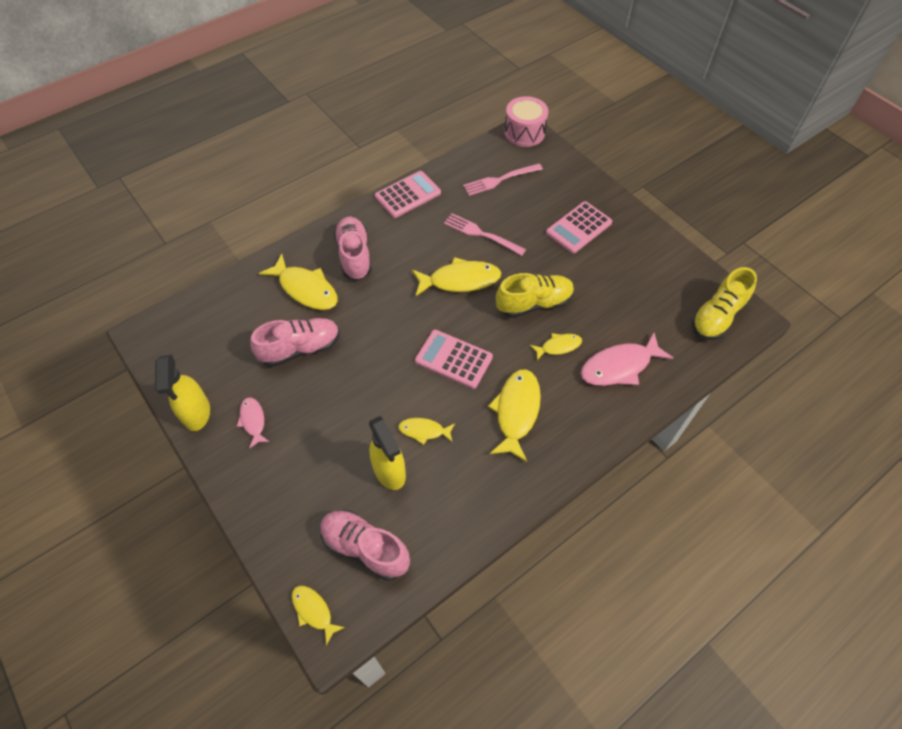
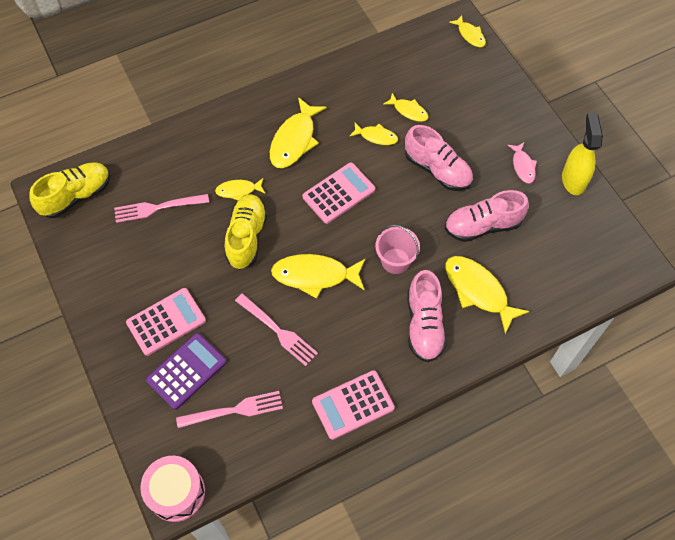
camera: 170 degrees left, 5 degrees up
pink shoe [320,510,410,581] -> pink shoe moved to [405,125,473,191]
yellow spray bottle [369,416,406,490] -> yellow fish [383,93,428,122]
pink calculator [415,330,493,389] -> pink calculator turned 75 degrees counterclockwise [302,163,375,224]
yellow shoe [496,273,574,318] -> yellow shoe turned 105 degrees clockwise [225,194,268,270]
pink fish [581,332,673,386] -> none
none -> pink fork [114,194,209,223]
none -> purple calculator [146,333,227,410]
none -> pink bucket [375,225,420,274]

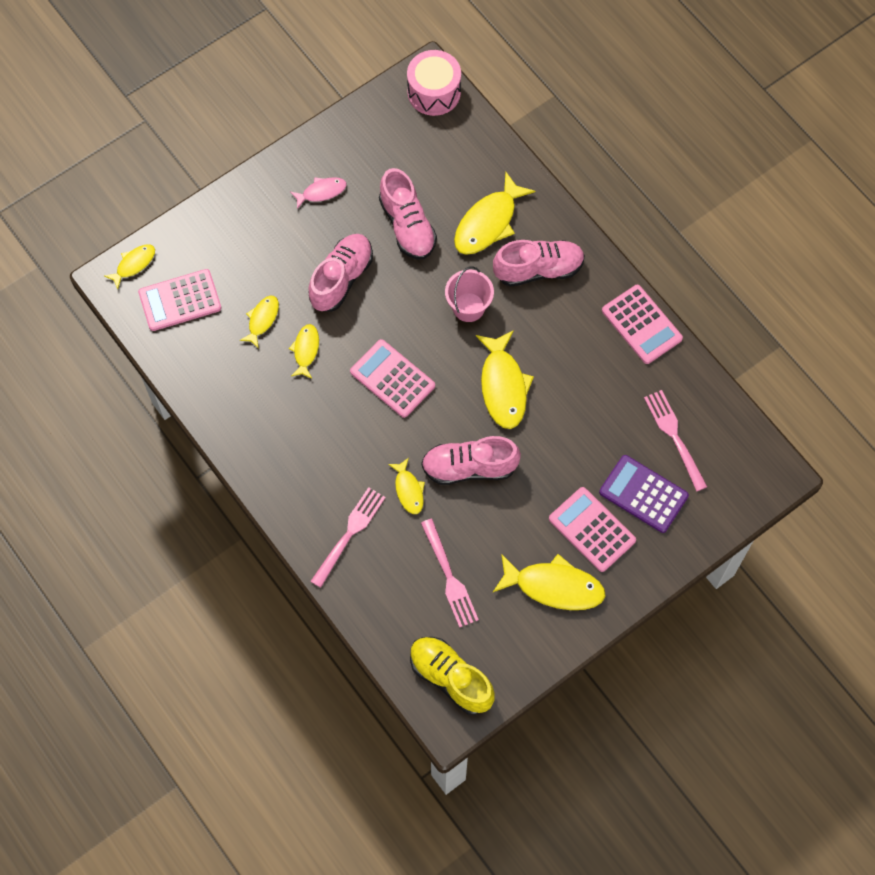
camera: 100 degrees left, 5 degrees up
pink drum [140,456,205,522] -> pink drum moved to [407,50,461,116]
yellow shoe [225,194,268,270] -> pink shoe [421,436,521,485]
pink fork [235,293,318,366] -> pink fork moved to [310,487,386,588]
yellow fish [270,97,327,168] -> yellow fish moved to [493,554,606,610]
yellow spray bottle [562,113,603,195] -> none
none -> pink calculator [138,269,221,331]

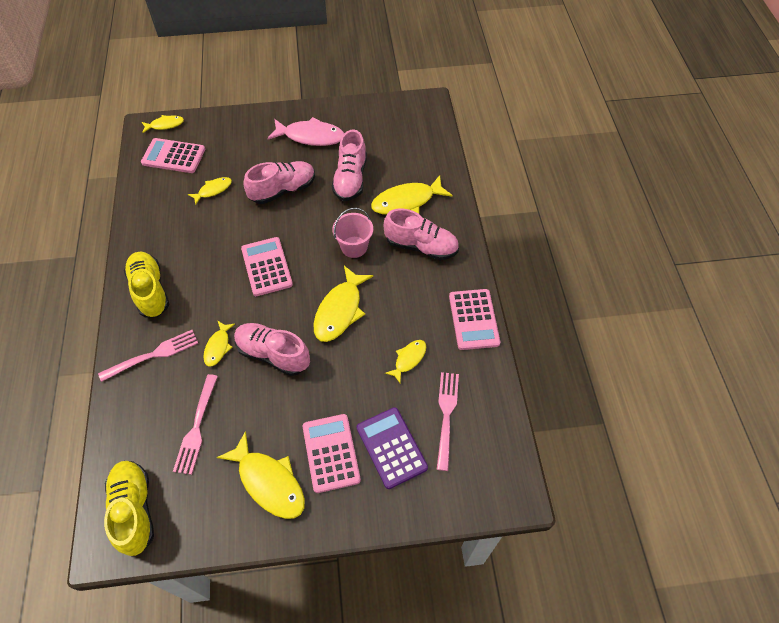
camera: 30 degrees right, 10 degrees down
yellow fish [289,324,319,379] -> yellow fish moved to [385,340,426,383]
pink fish [290,177,347,209] -> pink fish [267,117,344,146], size x1.80
pink drum [407,50,461,116] -> none
none -> yellow shoe [124,251,169,318]

